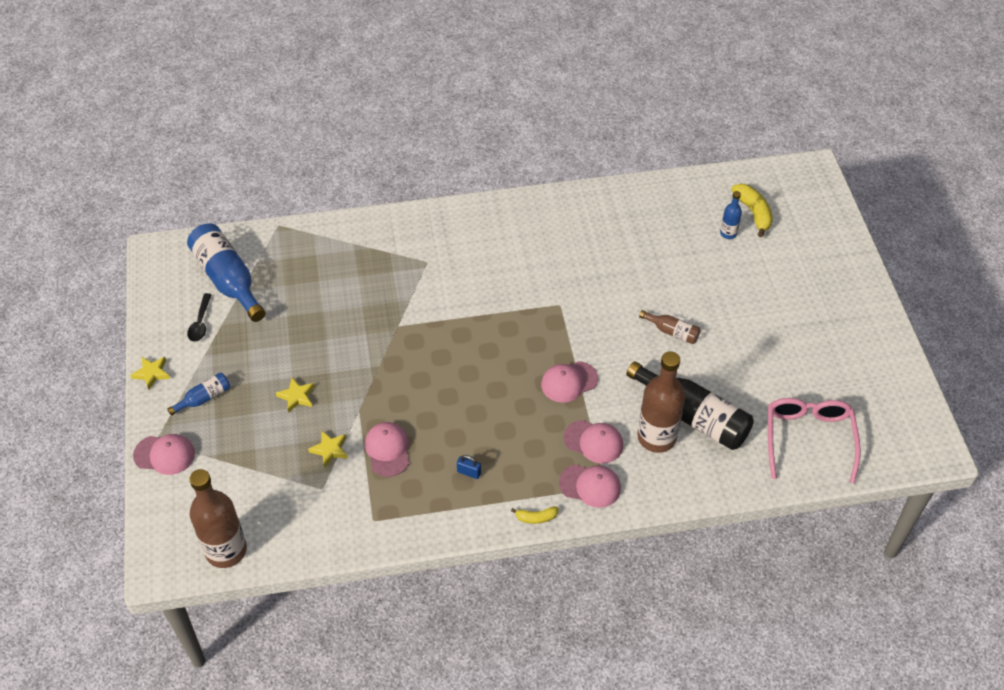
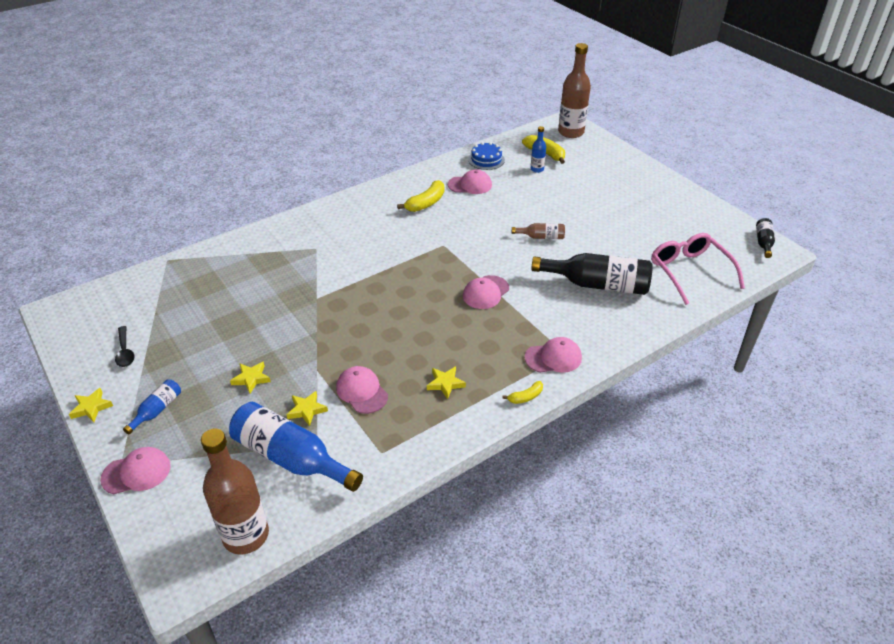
camera: 25 degrees left, 10 degrees down
blue bottle [187,223,266,322] -> blue bottle moved to [229,402,363,492]
blue padlock [457,455,481,479] -> yellow star [427,366,466,399]
pink cap [564,420,623,463] -> pink cap moved to [448,169,492,194]
brown bottle [637,351,685,453] -> brown bottle moved to [558,43,591,138]
none -> yellow banana [397,180,444,212]
none -> blue cake [468,142,505,170]
none -> black bottle [756,218,775,258]

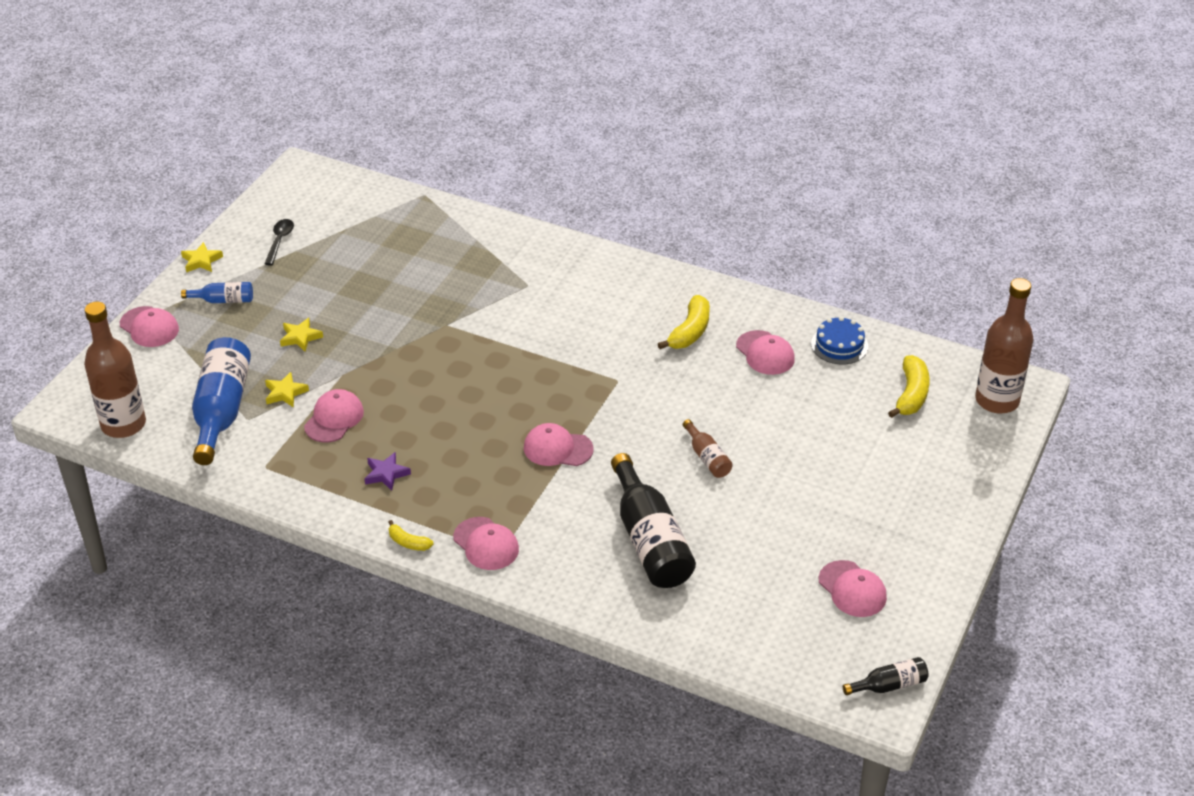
camera: 60 degrees right, 0 degrees up
black spoon [115,326,135,367] -> black spoon turned 150 degrees clockwise [264,219,294,266]
yellow banana [397,180,444,212] -> yellow banana turned 75 degrees counterclockwise [658,295,710,349]
yellow star [427,366,466,399] -> purple star [365,452,411,491]
blue bottle [531,126,546,173] -> none
pink glasses [651,233,745,305] -> none
none -> pink cap [819,560,887,617]

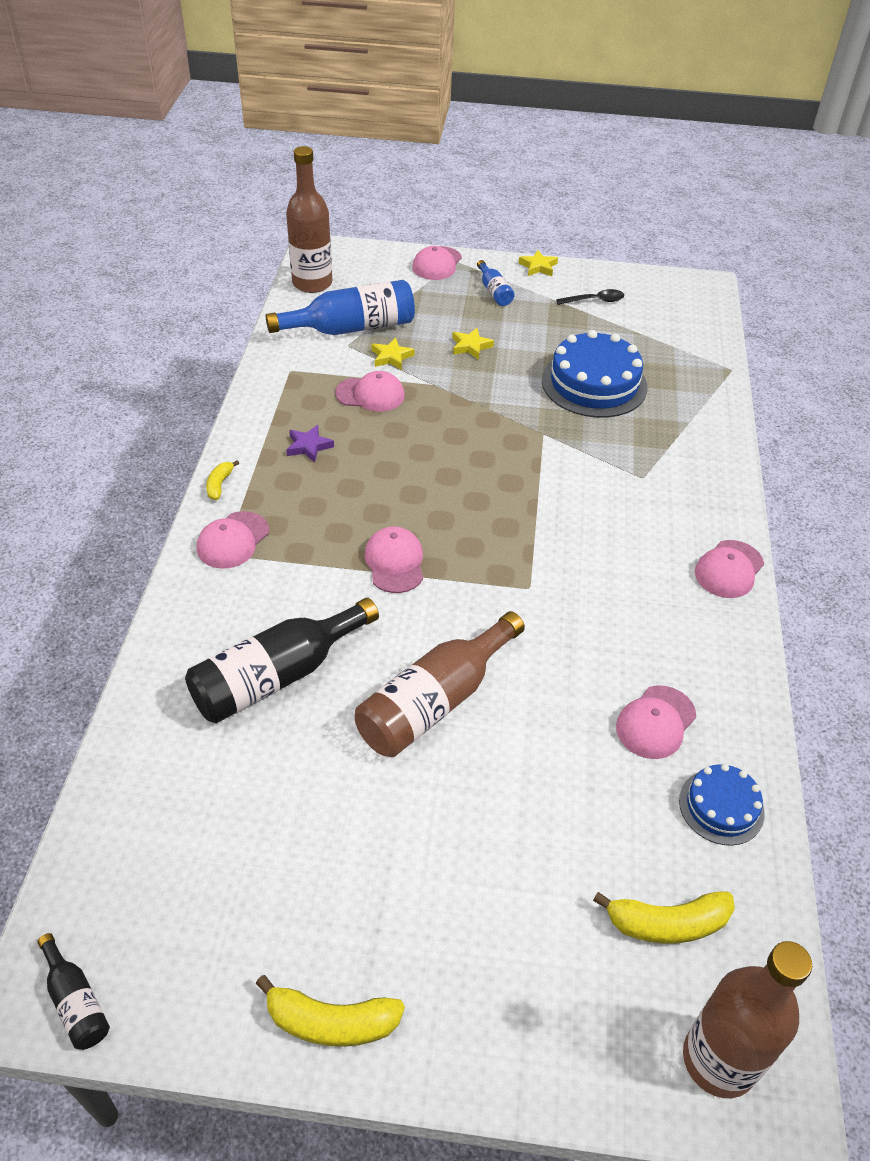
camera: 70 degrees right, 5 degrees up
yellow banana [658,295,710,349] -> yellow banana moved to [256,975,405,1047]
brown bottle [683,419,733,478] -> brown bottle [355,611,525,757], size x2.06
pink cap [819,560,887,617] -> pink cap moved to [695,540,764,598]
none -> blue cake [542,330,647,418]

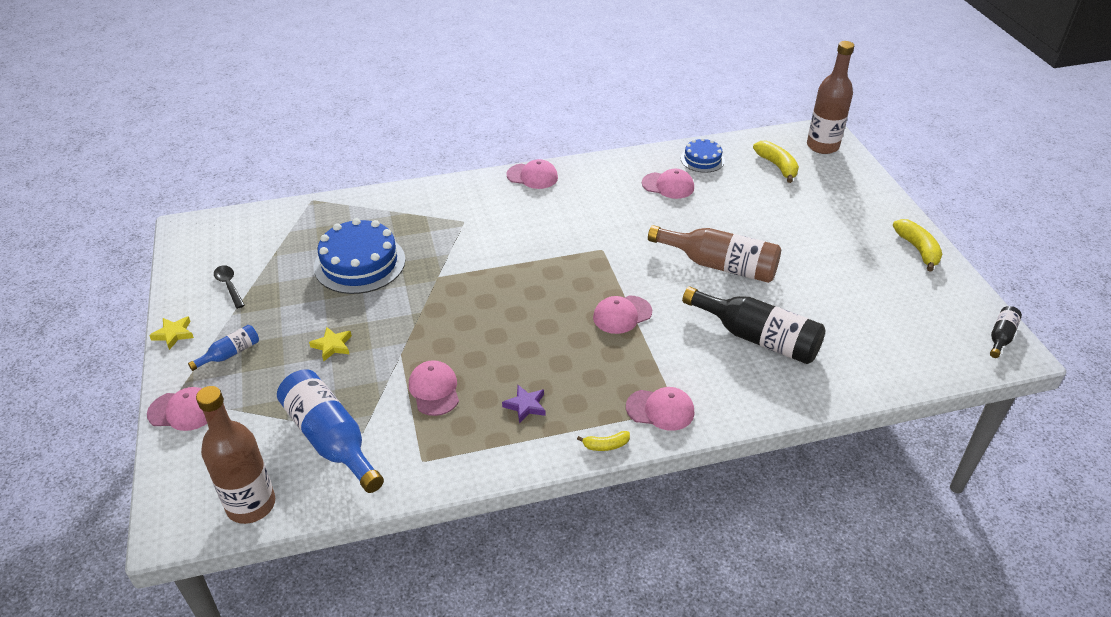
camera: 110 degrees left, 5 degrees down
yellow star [372,338,415,370] -> none

